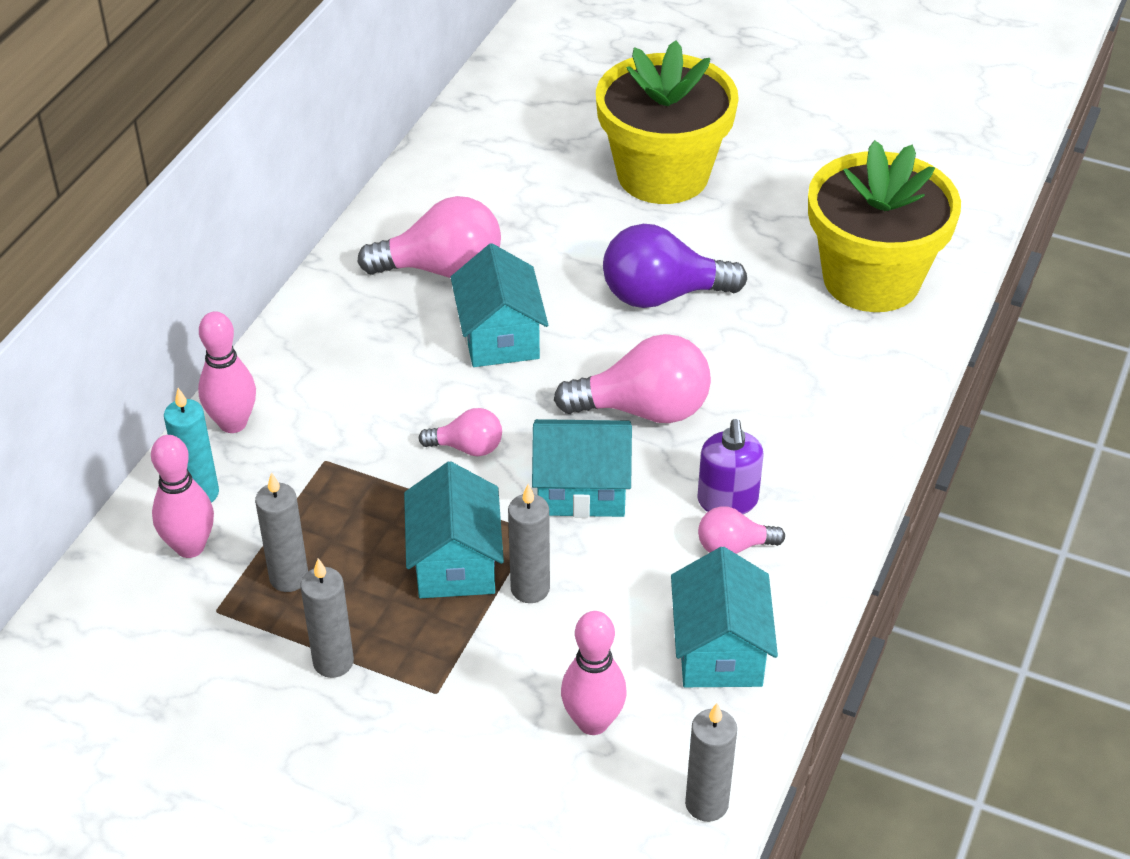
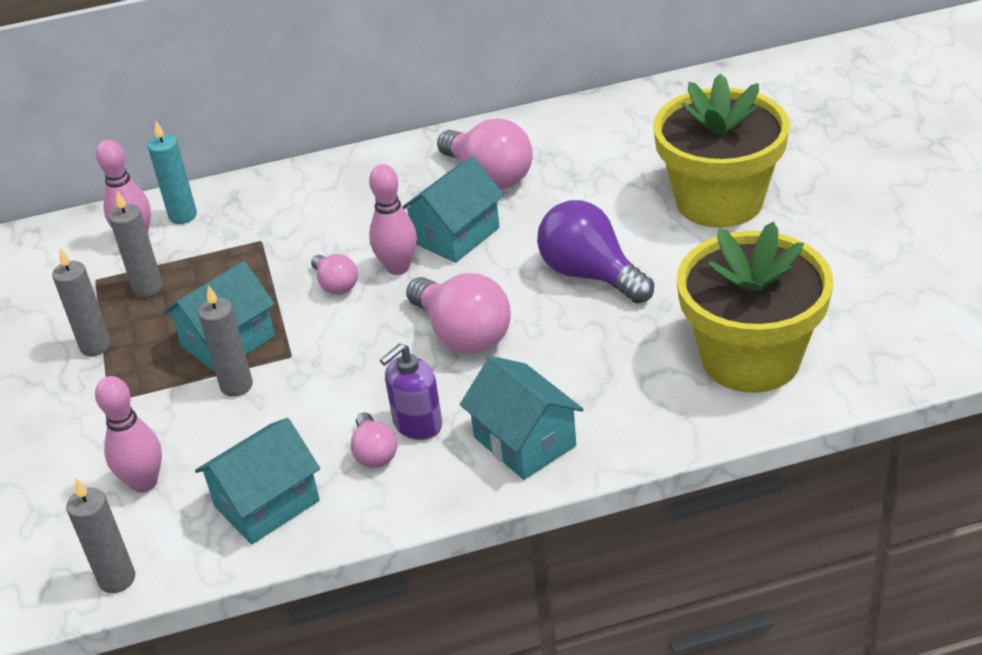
camera: 55 degrees right, 5 degrees down
pink bowling pin [198,311,256,433] -> pink bowling pin moved to [369,164,417,275]
turquoise house [532,419,632,518] -> turquoise house moved to [460,356,584,480]
pink light bulb [698,506,785,554] -> pink light bulb turned 150 degrees counterclockwise [351,412,397,468]

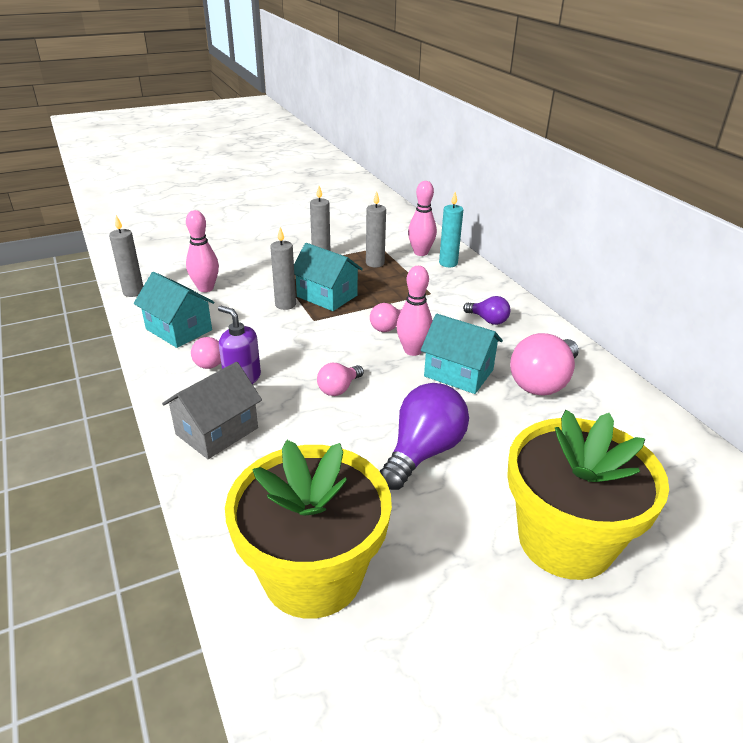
camera: 75 degrees right, 5 degrees down
pink light bulb [406,273,511,354] -> pink light bulb [317,363,364,396], size x0.54
turquoise house [460,356,584,480] -> grey house [162,362,262,459]
none -> purple light bulb [463,296,510,325]

